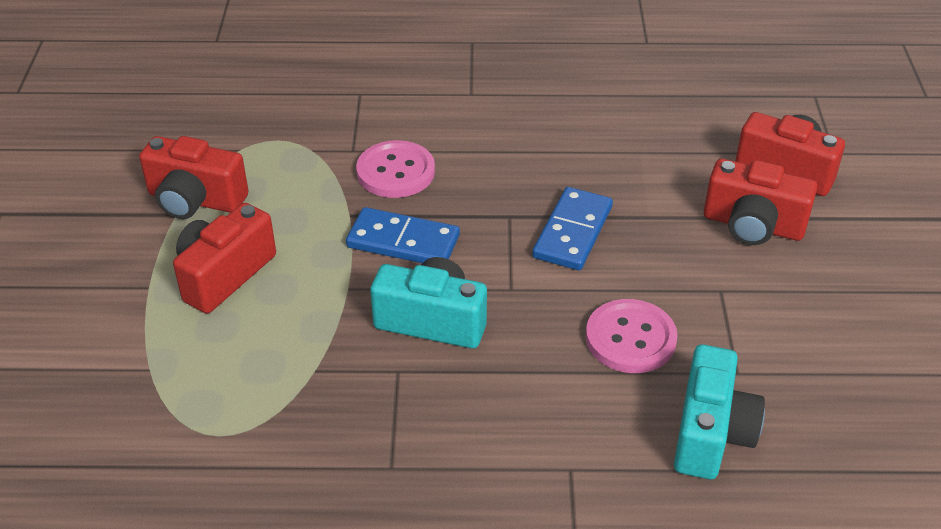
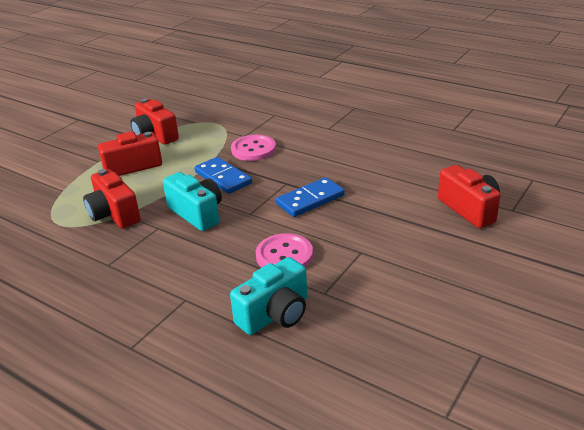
camera: 35 degrees right, 10 degrees down
red camera [704,159,818,245] -> red camera moved to [83,169,141,228]

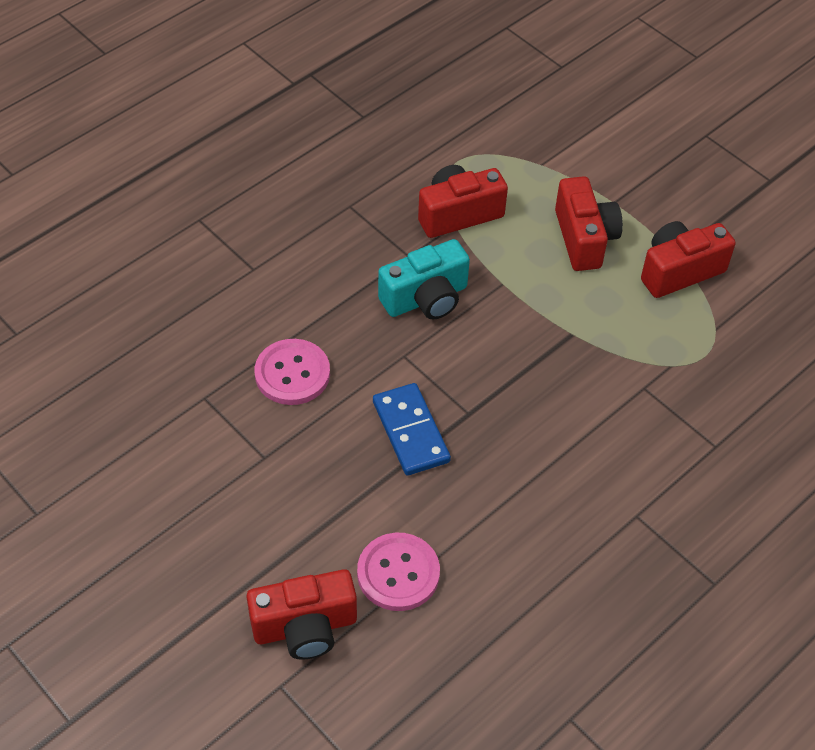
camera: 100 degrees right, 20 degrees up
blue domino [195,157,252,194] -> none
turquoise camera [230,257,307,335] -> none
pink button [231,135,276,161] -> pink button moved to [357,532,440,611]

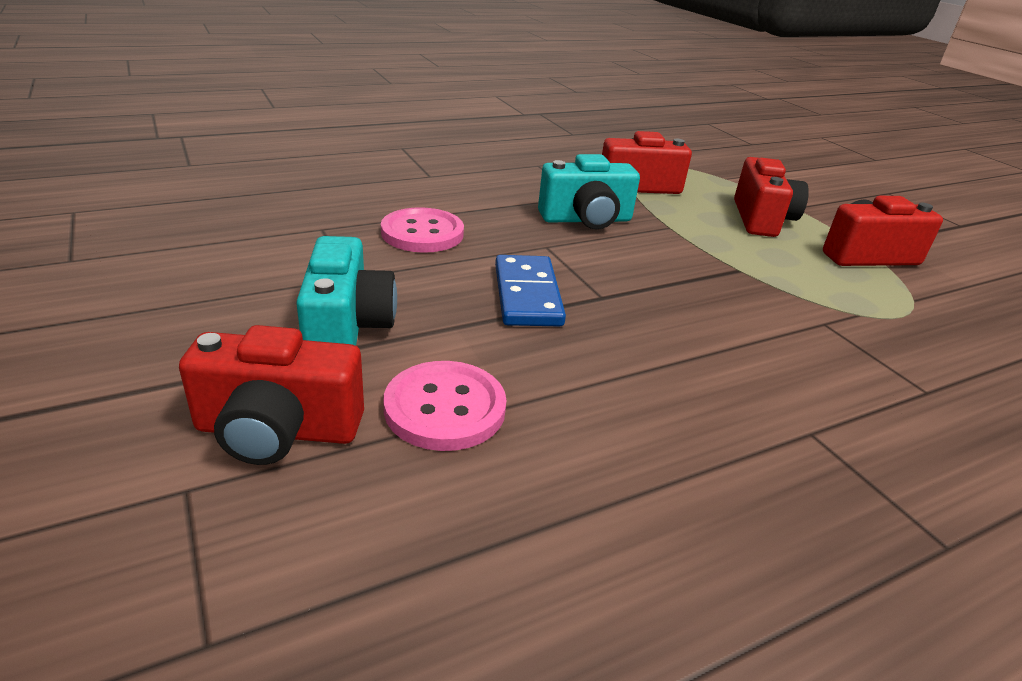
camera: 15 degrees right, 20 degrees down
none -> turquoise camera [296,236,397,346]

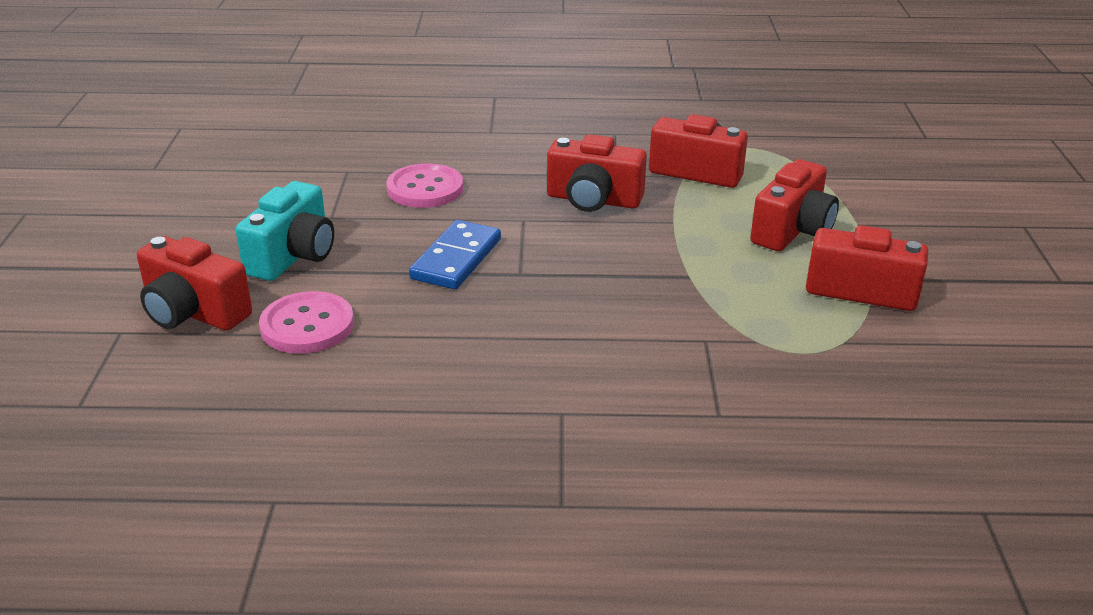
camera: 30 degrees right, 0 degrees up
turquoise camera [538,154,640,229] -> red camera [547,134,647,212]

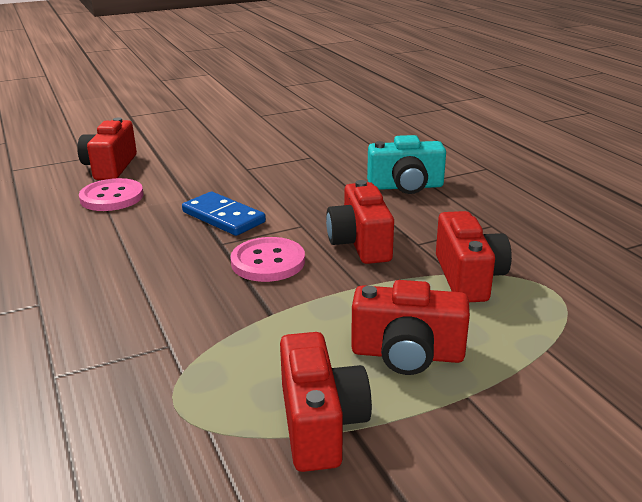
camera: 65 degrees right, 5 degrees down
turquoise camera [236,181,334,281] -> turquoise camera moved to [367,135,446,194]
pink button [386,163,463,208] -> pink button moved to [230,237,305,282]
blue domino [409,220,501,289] -> blue domino turned 45 degrees clockwise [182,192,266,236]

